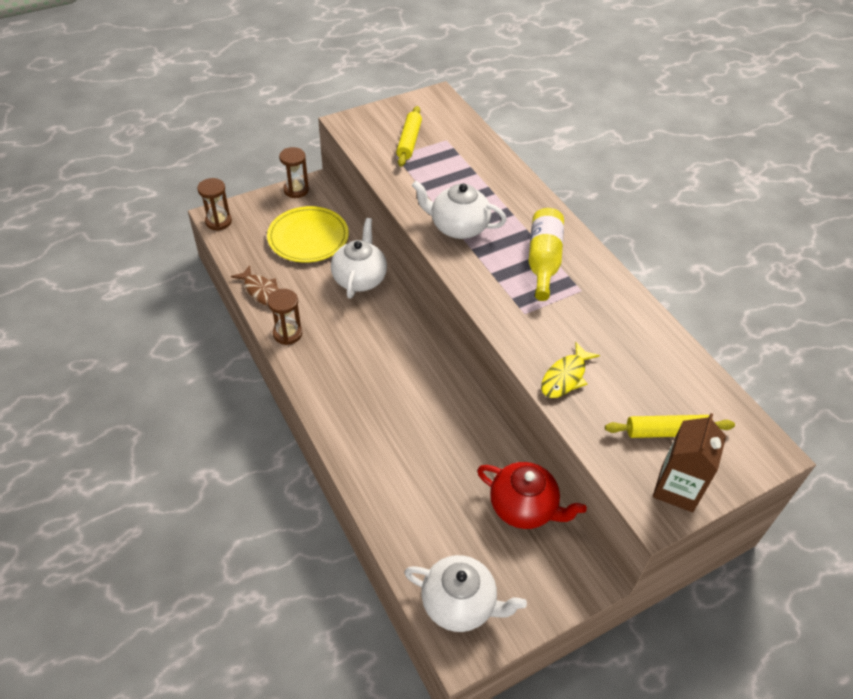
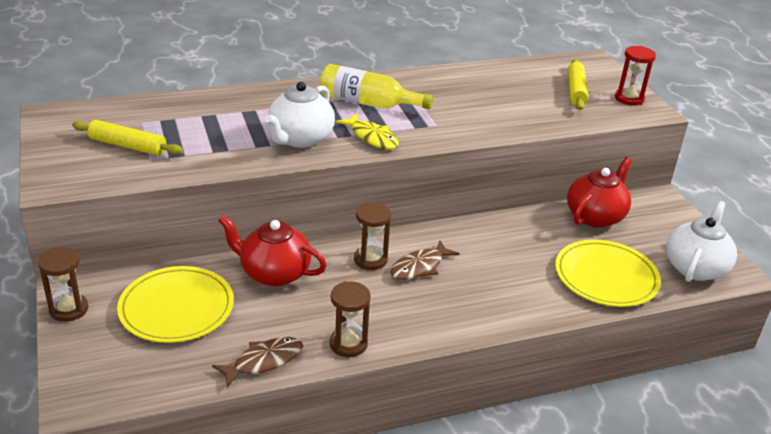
camera: 80 degrees left, 15 degrees down
brown hourglass [197,178,232,231] -> brown hourglass moved to [354,203,391,270]
white teapot [331,218,387,298] -> red teapot [218,215,327,286]
yellow fish [541,342,600,398] -> yellow fish moved to [336,113,399,150]
brown carton [653,413,726,512] -> red hourglass [615,46,656,106]
none -> brown fish [390,240,460,280]
none -> yellow plate [555,240,661,307]

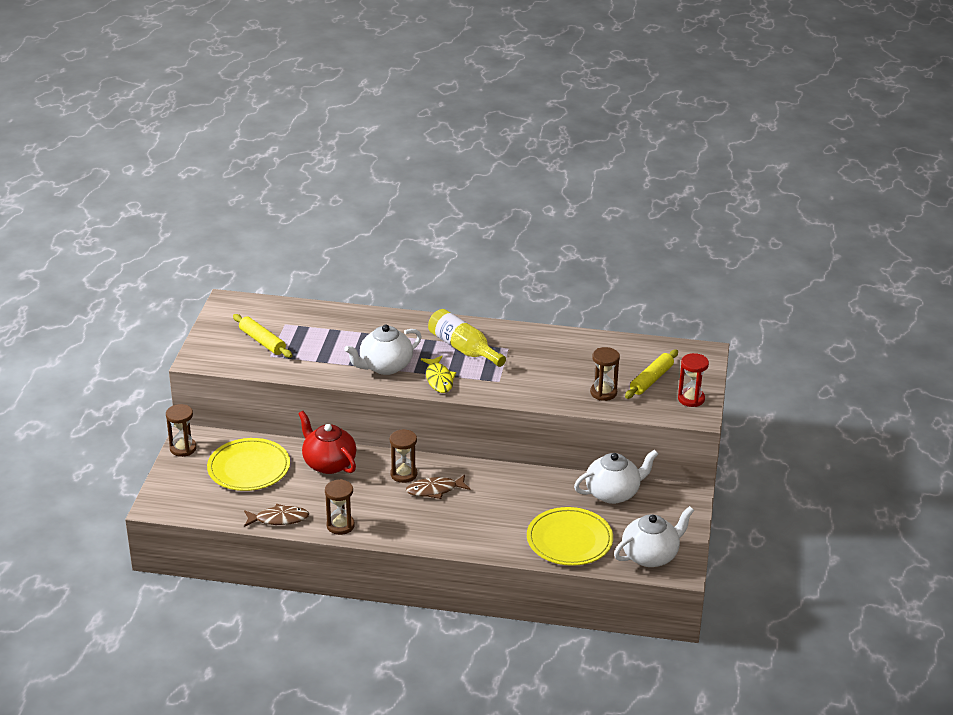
camera: 30 degrees right, 0 degrees up
red teapot [567,157,632,228] -> white teapot [574,450,658,504]
none -> brown hourglass [590,347,620,401]

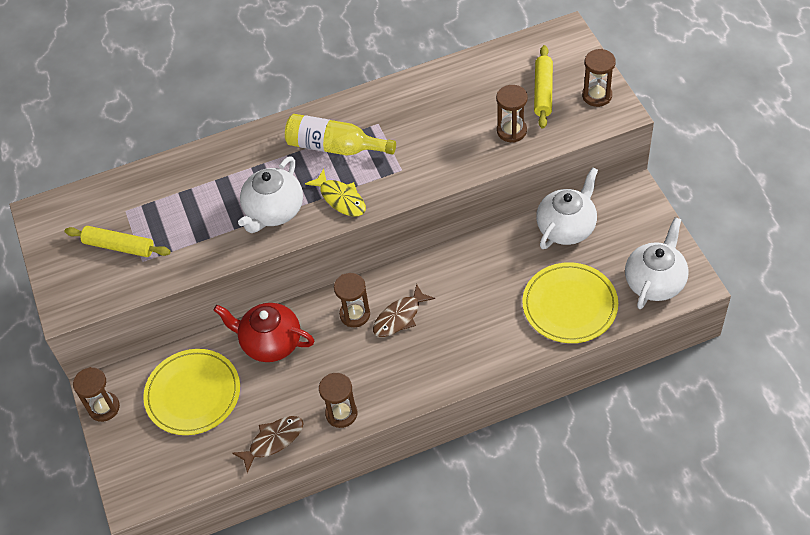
camera: 25 degrees left, 20 degrees up
red hourglass [678,353,709,407] -> brown hourglass [582,49,616,107]

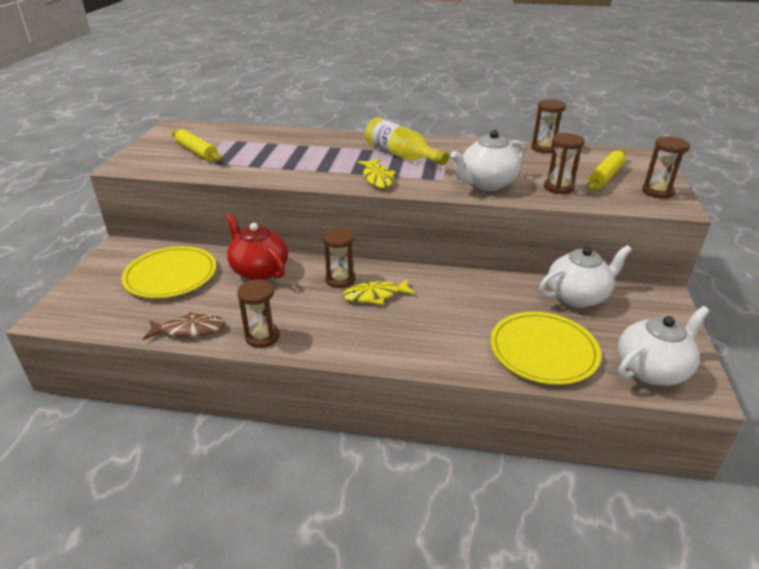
camera: 25 degrees right, 20 degrees down
brown hourglass [73,367,120,422] -> brown hourglass moved to [531,99,566,153]
white teapot [238,156,303,233] -> white teapot moved to [450,130,525,191]
brown fish [373,284,435,337] -> yellow fish [342,279,416,305]

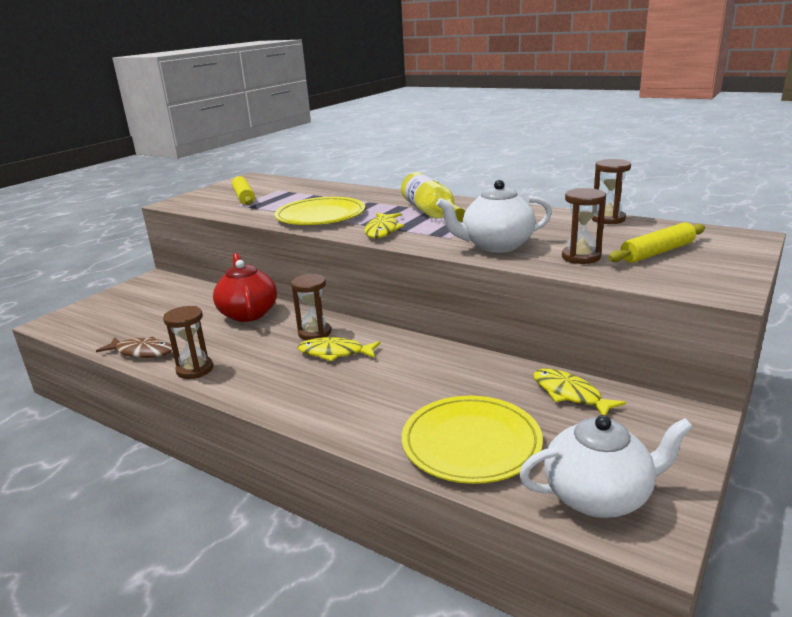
camera: 25 degrees right, 10 degrees down
yellow plate [121,246,216,298] -> yellow plate moved to [274,197,365,225]
white teapot [539,245,632,308] -> yellow fish [533,369,626,416]
brown hourglass [642,137,690,199] -> none

